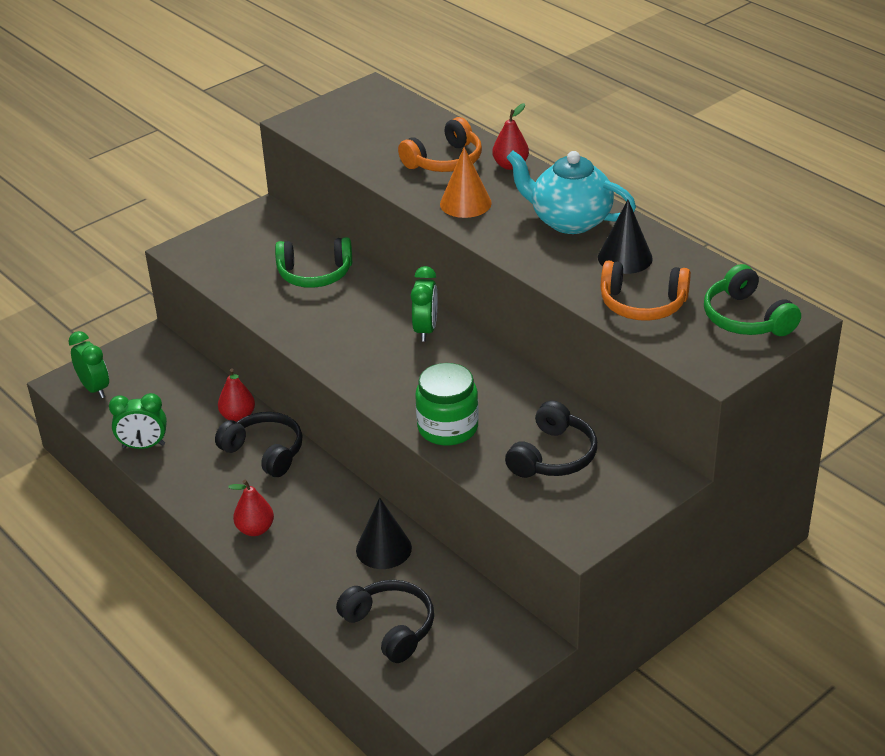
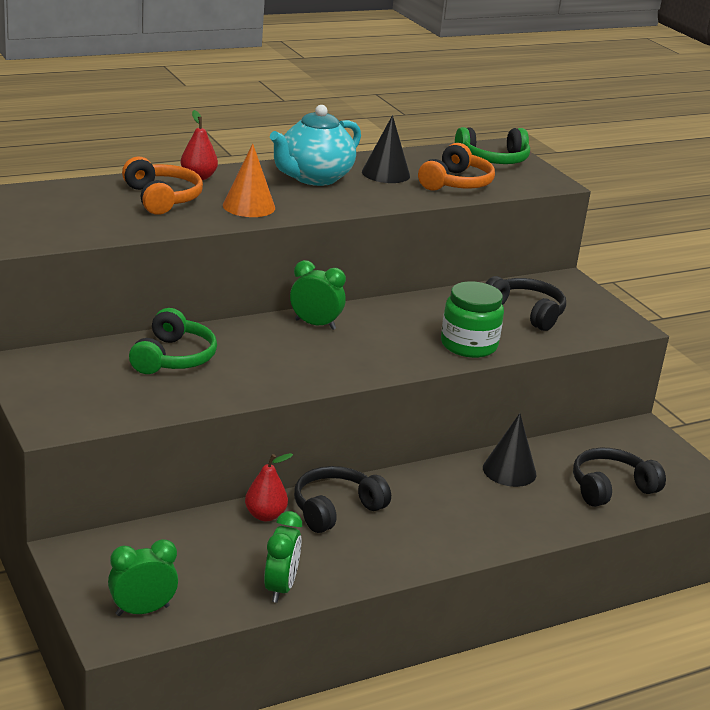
camera: 80 degrees left, 10 degrees down
red pear [228,480,274,536] -> none

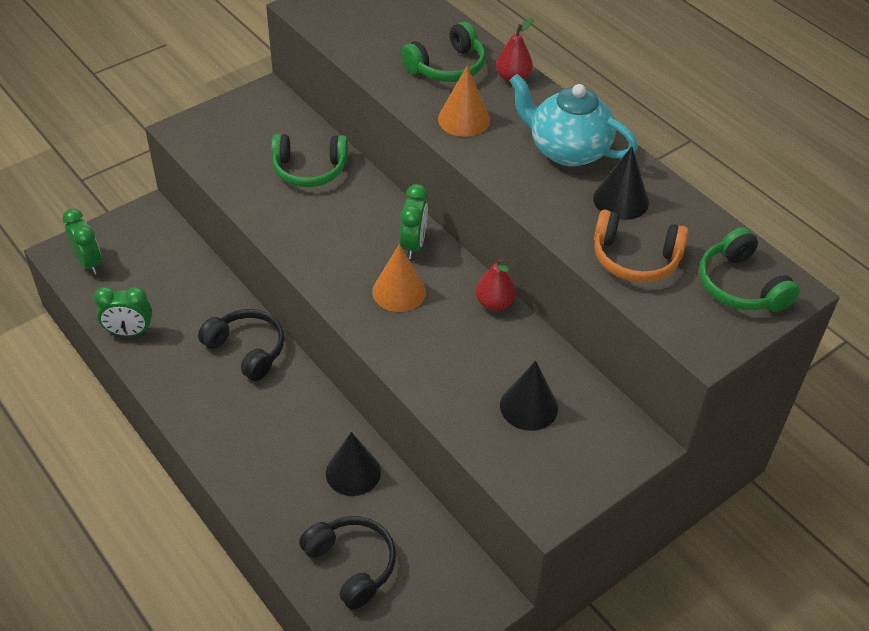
camera: 80 degrees right, 20 degrees up
orange headphones [122,157,203,215] -> green headphones [401,21,485,82]
red pear [245,453,293,521] -> red pear moved to [476,258,515,311]
green jar [441,281,504,358] -> none
black headphones [485,276,566,331] -> black cone [500,361,558,431]
none -> orange cone [372,244,426,312]

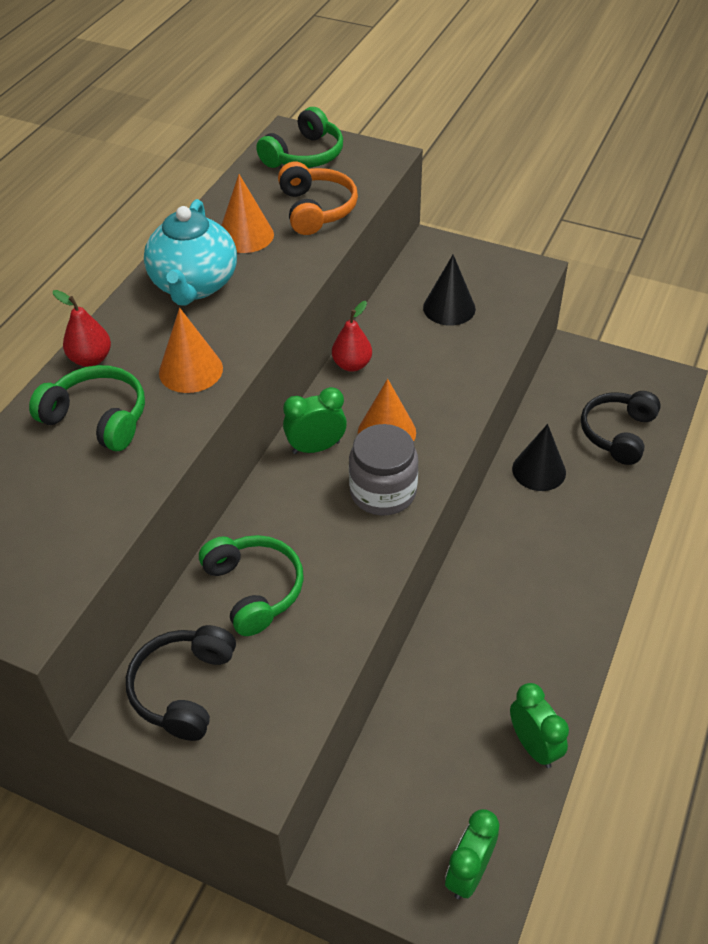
camera: 115 degrees left, 0 degrees up
black headphones [198,309,284,381] -> black headphones moved to [126,625,236,741]
black cone [593,146,649,220] -> orange cone [221,174,274,253]
none -> grey jar [349,424,418,516]

